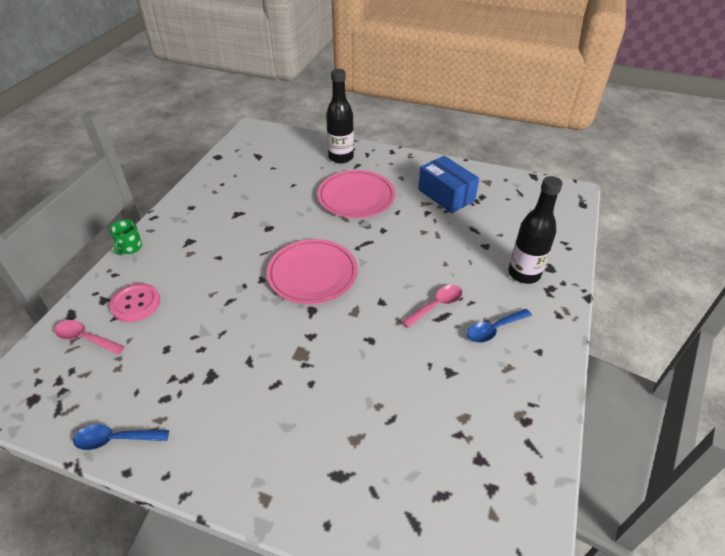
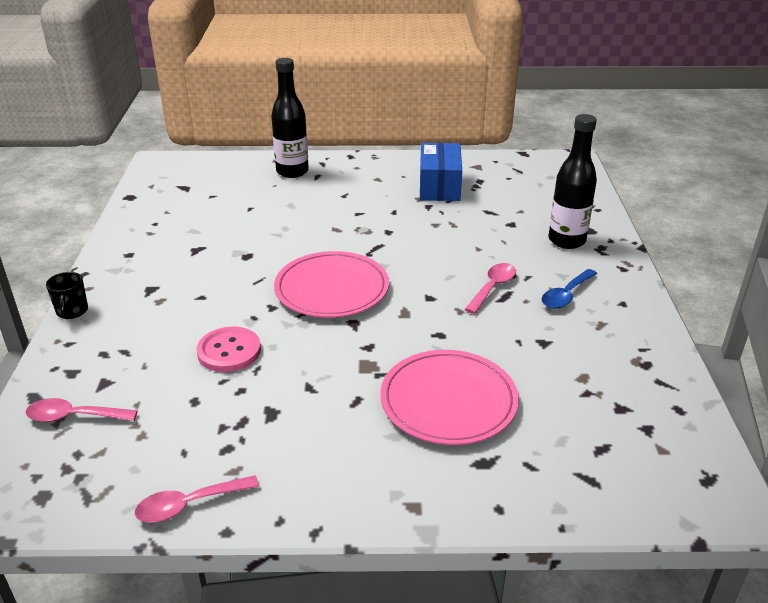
camera: 20 degrees left, 10 degrees down
blue spoon [73,424,169,450] -> pink spoon [135,475,259,523]
green mug [109,220,142,255] -> black mug [46,272,88,319]
pink button [110,283,160,322] -> pink button moved to [196,326,261,372]
pink plate [317,170,395,218] -> pink plate moved to [380,350,519,445]
blue box [418,156,479,213] -> blue box turned 60 degrees clockwise [420,143,462,201]

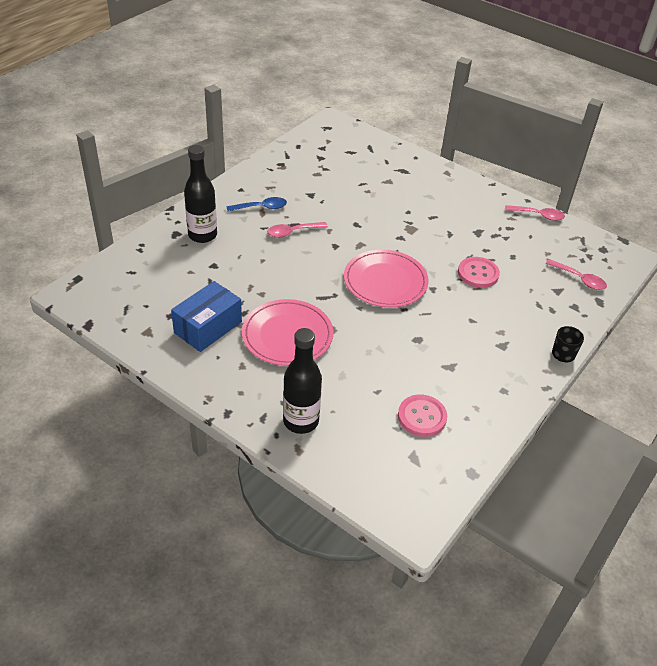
camera: 145 degrees left, 10 degrees up
pink plate [380,350,519,445] -> pink plate moved to [242,299,333,366]
none -> pink button [398,395,447,437]

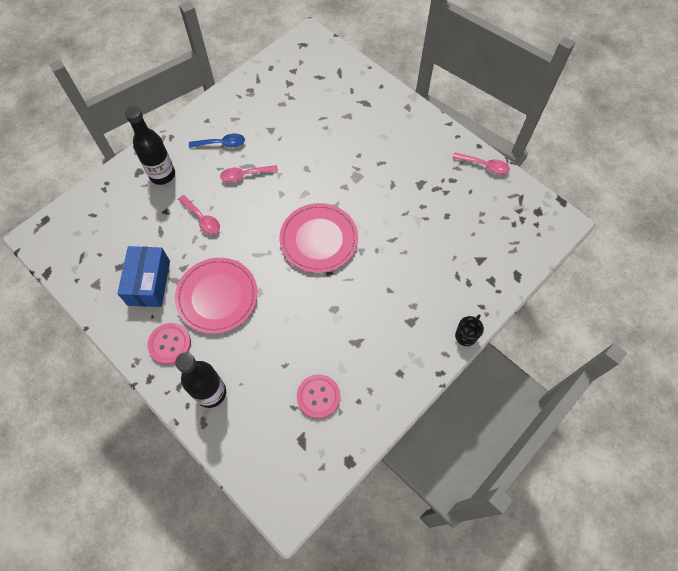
camera: 10 degrees right, 20 degrees up
blue box [171,281,242,352] -> blue box turned 45 degrees counterclockwise [117,246,170,307]
pink button [458,257,500,288] -> pink button moved to [148,323,191,365]
pink spoon [546,259,607,290] -> pink spoon moved to [178,195,220,235]

